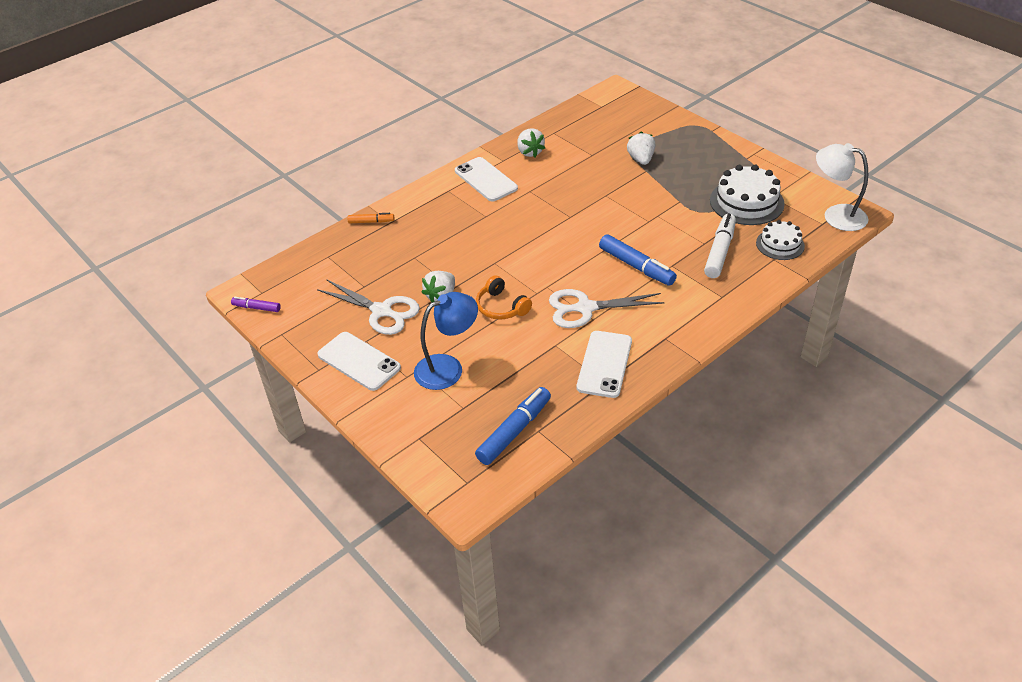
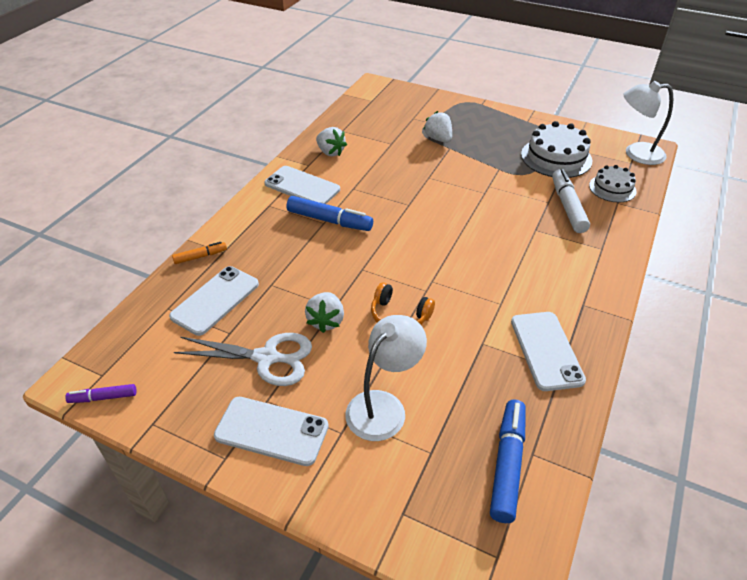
camera: 25 degrees left, 0 degrees up
blue lamp [414,292,478,390] -> white lamp [345,315,427,441]
white scissors [549,289,664,328] -> none
blue marker [599,234,677,286] -> blue marker moved to [286,196,373,231]
none -> white phone [169,266,259,336]

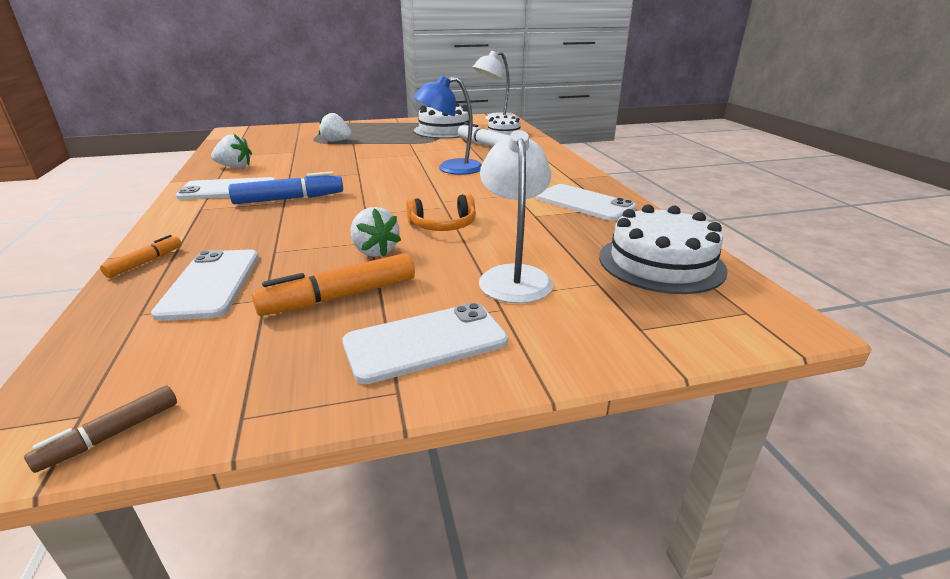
camera: 40 degrees left, 15 degrees down
purple marker [65,384,136,403] -> brown marker [24,385,177,473]
white scissors [174,333,312,386] -> orange marker [252,253,415,316]
blue marker [490,400,526,523] -> white cake [599,204,728,294]
none -> blue lamp [414,75,482,175]

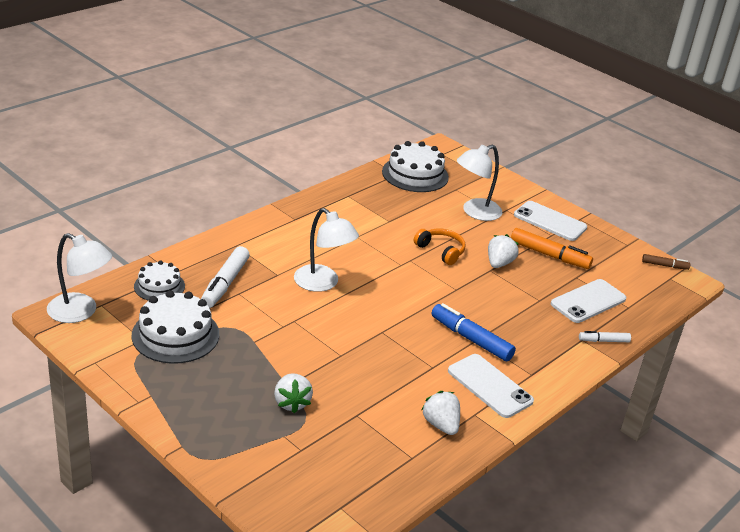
camera: 125 degrees left, 5 degrees up
orange marker [100,235,182,278] -> white marker [579,331,631,342]
blue lamp [414,75,482,175] -> white lamp [294,208,359,292]
white phone [536,184,636,221] -> none

